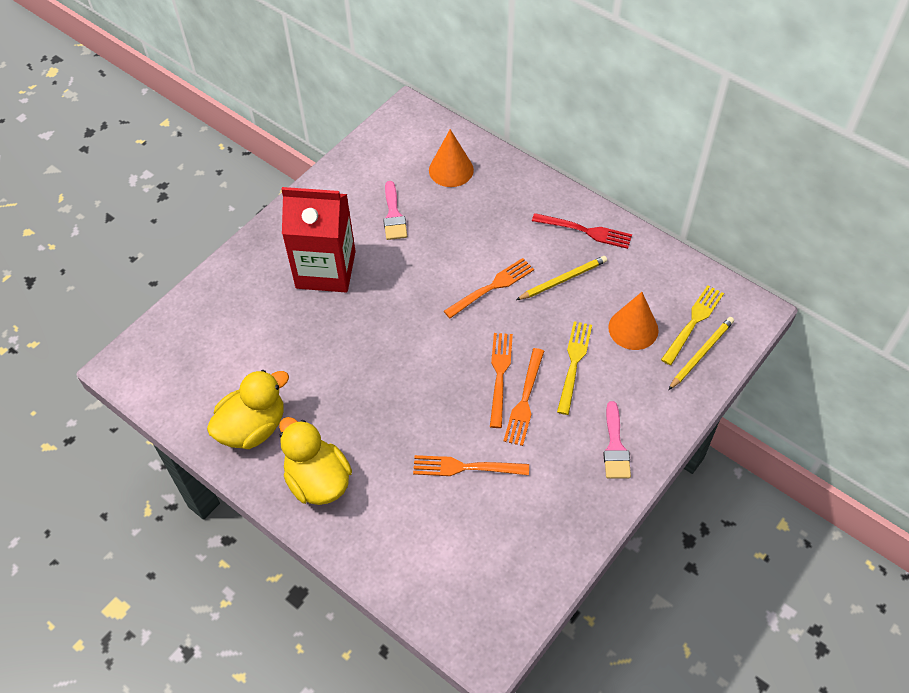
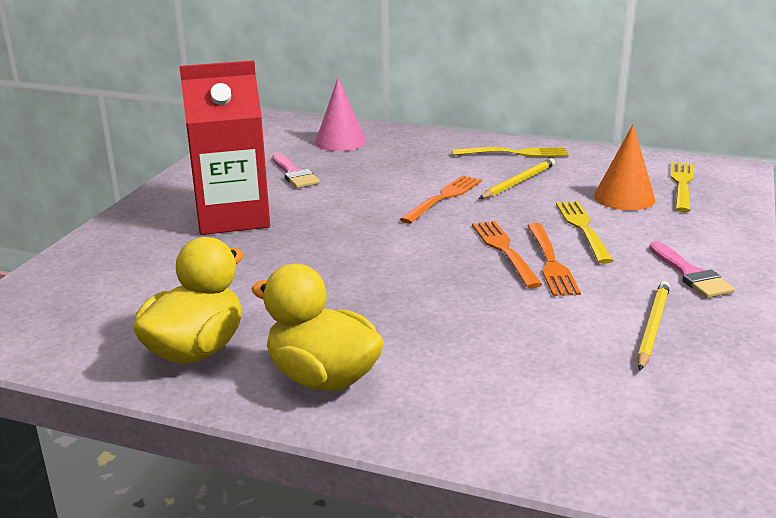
camera: 20 degrees left, 30 degrees down
orange fork [413,455,529,476] -> none
orange cone [429,129,474,187] -> pink cone [315,78,366,151]
red fork [532,213,632,249] -> yellow fork [452,147,569,157]
yellow pencil [669,317,734,390] -> yellow pencil moved to [637,281,670,370]

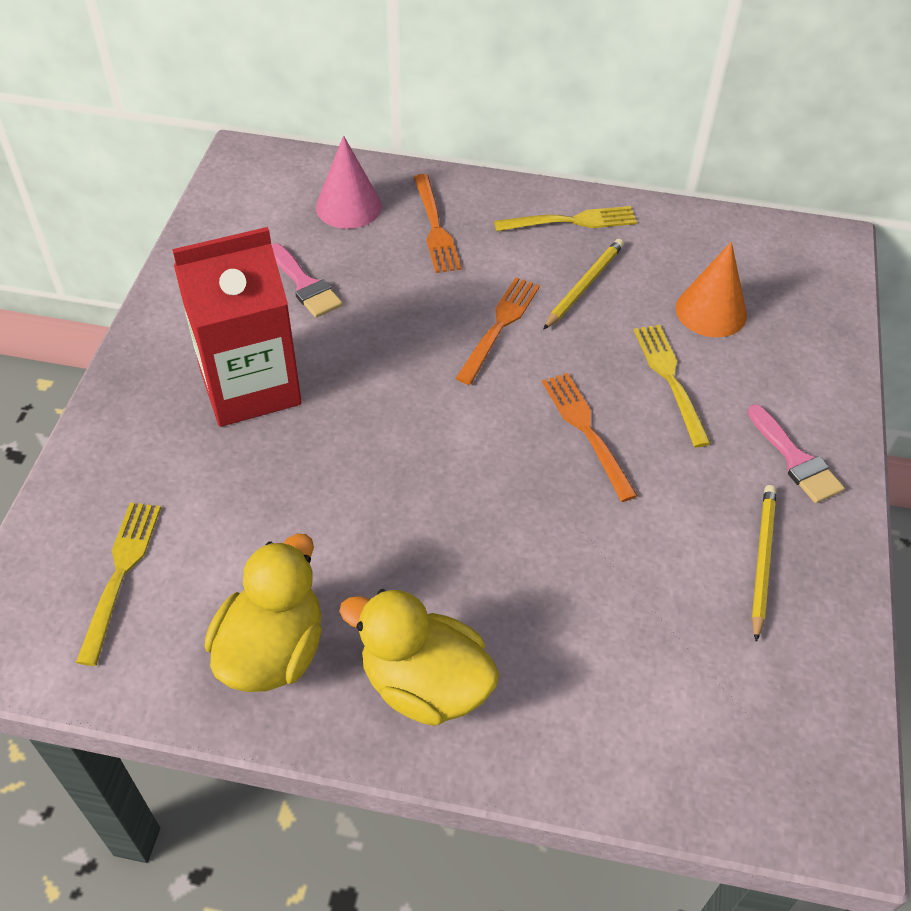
camera: 10 degrees left, 25 degrees up
orange fork [527,223,581,296] -> orange fork moved to [414,174,461,273]
yellow fork [671,162,694,212] -> yellow fork moved to [76,502,161,666]

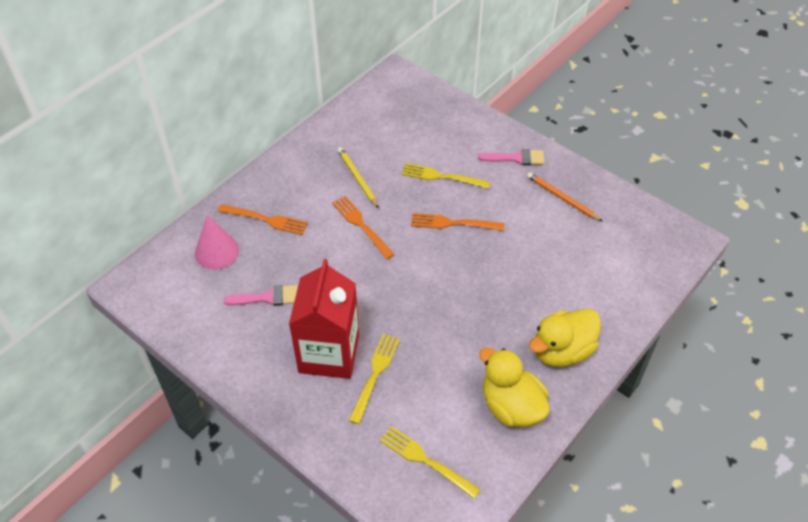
camera: 60 degrees left, 0 degrees up
yellow fork [494,206,637,231] -> yellow fork moved to [349,334,400,424]
orange cone [676,242,747,337] -> none
yellow pencil [752,485,777,642] -> orange pencil [527,172,603,222]

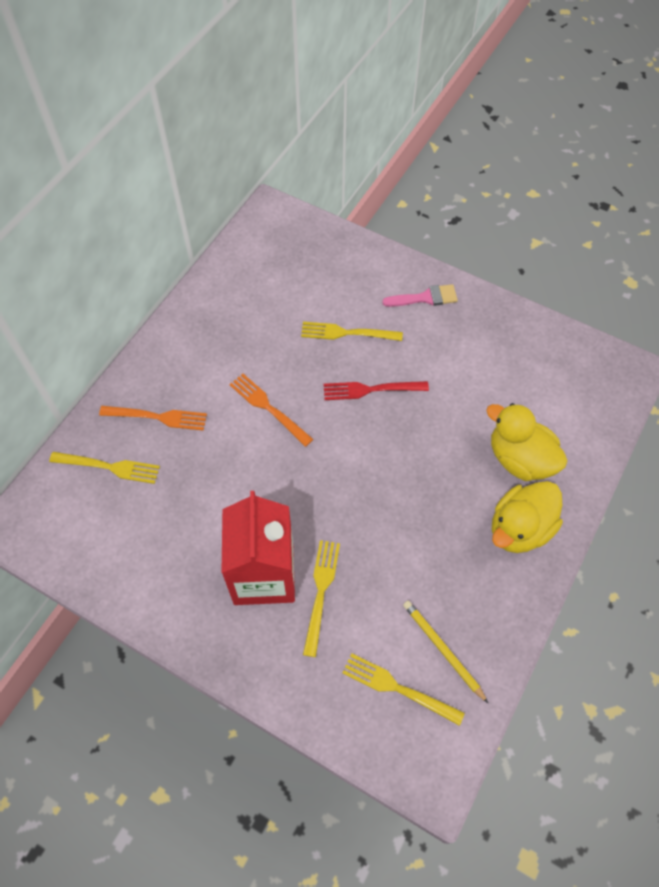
camera: 10 degrees left, 10 degrees up
pink cone [195,215,239,270] -> yellow fork [49,452,160,484]
pink brush [223,285,298,306] -> none
yellow pencil [337,147,379,208] -> yellow pencil moved to [403,601,488,703]
orange fork [411,213,504,231] -> red fork [324,381,429,400]
yellow duck [479,347,550,427] -> yellow duck moved to [486,403,567,481]
orange pencil [527,172,603,222] -> none

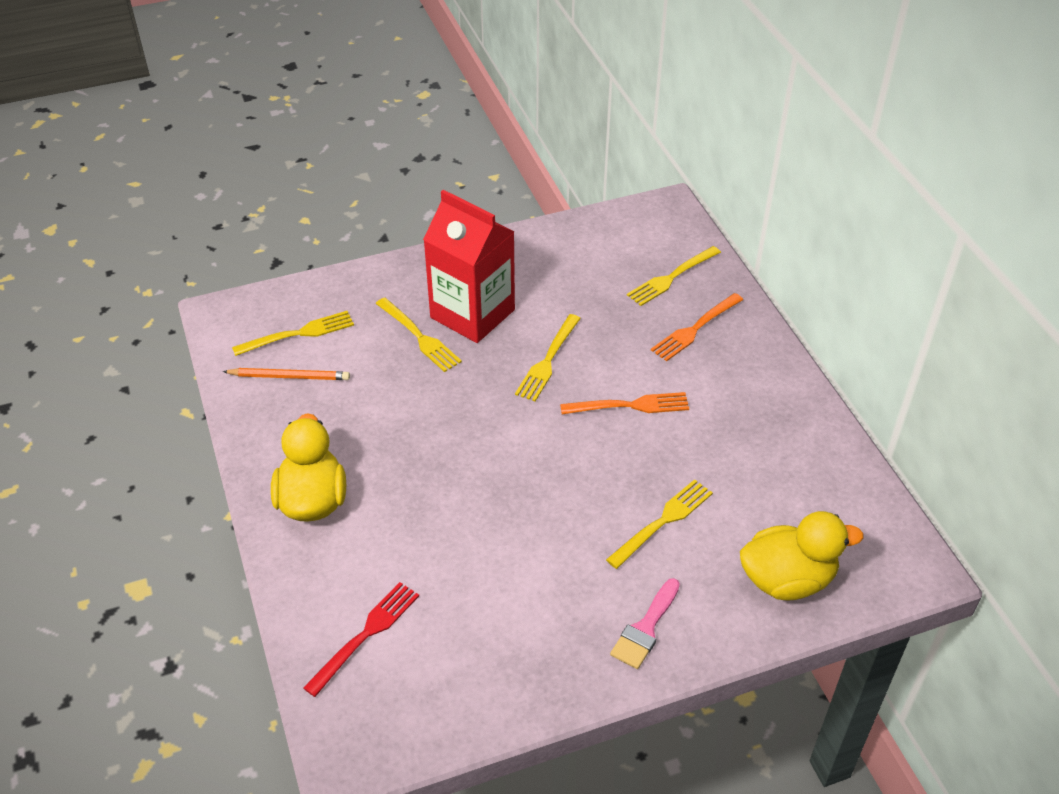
camera: 130 degrees right, 15 degrees down
red fork [324,381,429,400] -> red fork moved to [303,582,419,697]
yellow pencil [403,601,488,703] -> orange pencil [223,368,350,380]
yellow duck [486,403,567,481] -> yellow duck moved to [740,511,864,601]
none -> yellow fork [515,314,581,401]

